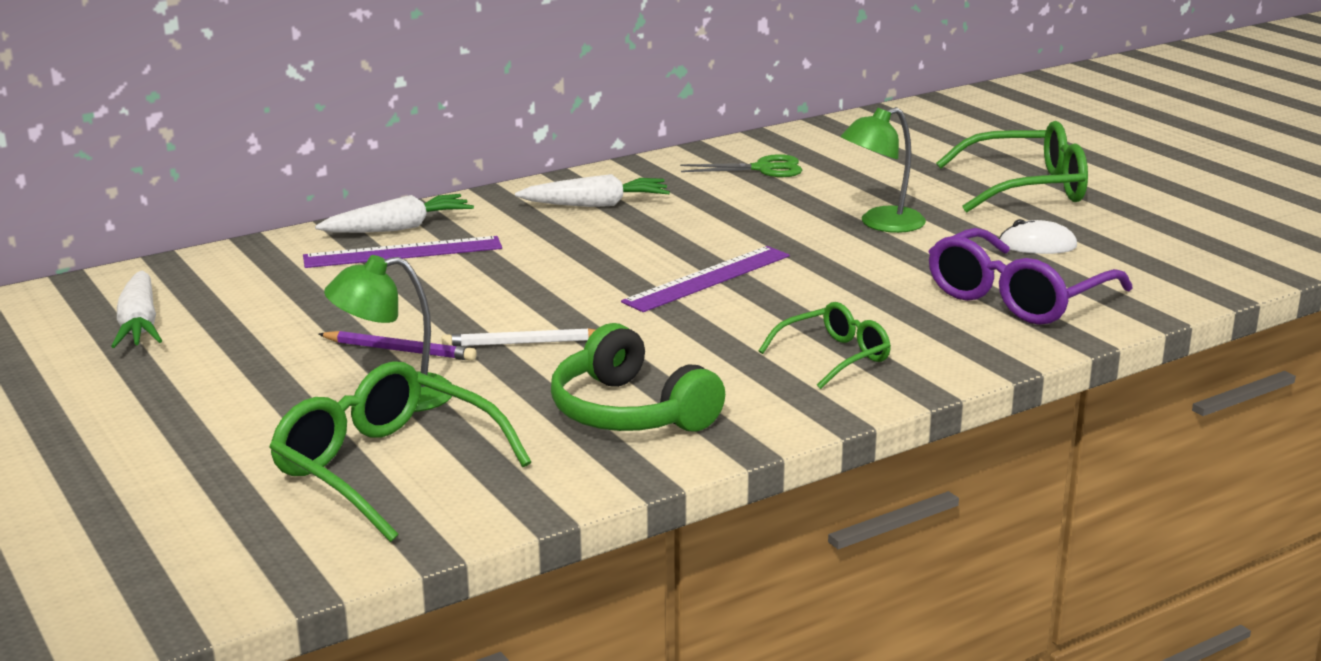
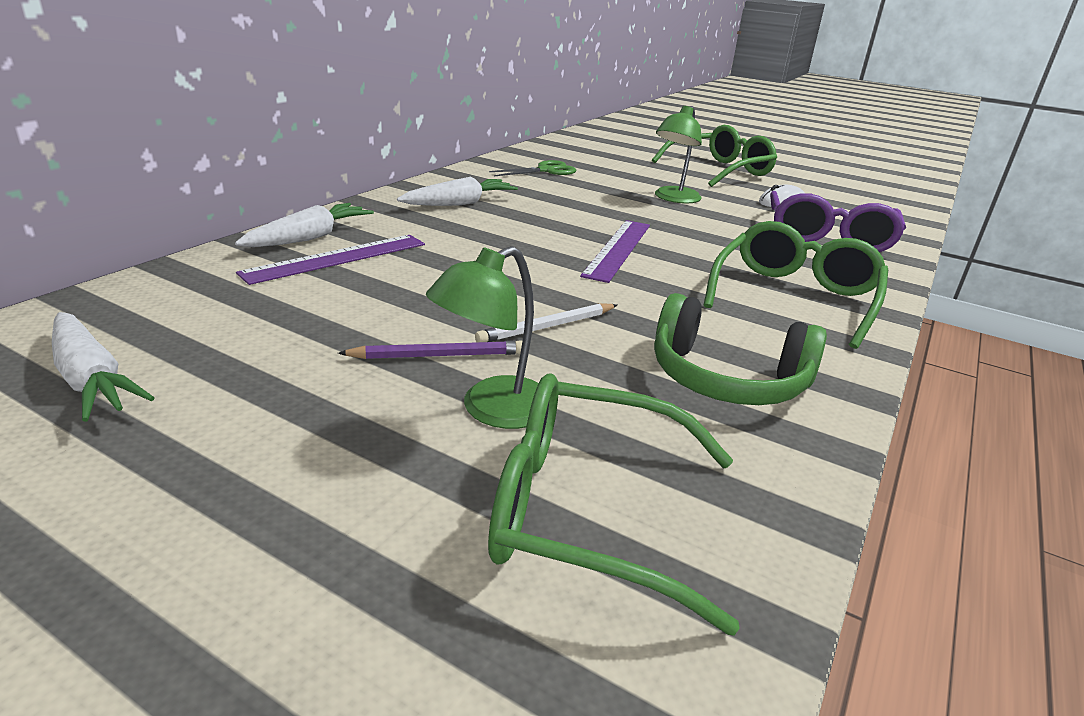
camera: 30 degrees left, 5 degrees up
green glasses [759,302,891,389] -> green glasses [703,221,888,349], size x1.68

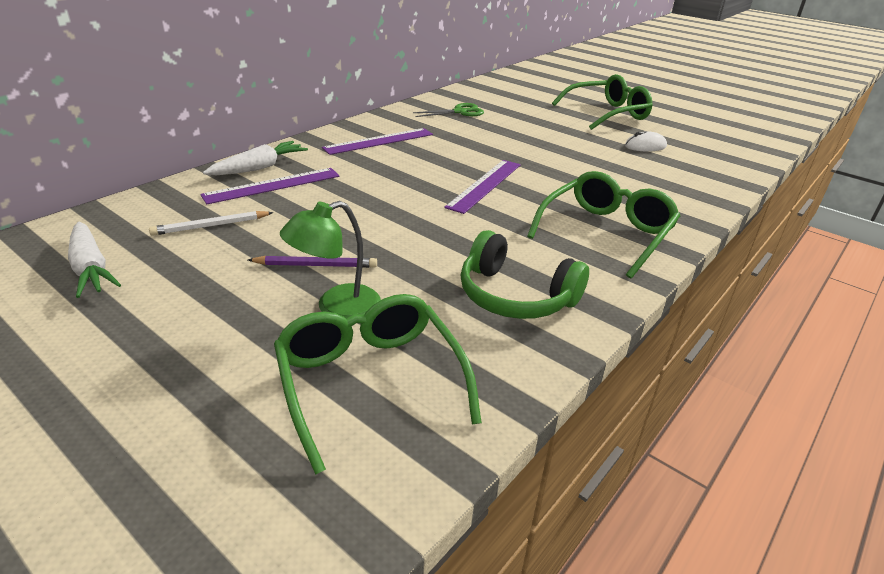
camera: 10 degrees right, 5 degrees up
white carrot [397,177,518,206] -> purple ruler [322,128,433,155]
white pencil [475,303,617,342] -> white pencil moved to [149,211,273,236]
green glasses [488,373,740,636] -> green glasses turned 45 degrees clockwise [274,294,482,475]
green lamp [655,106,702,204] -> none
purple glasses [770,191,906,252] -> none

